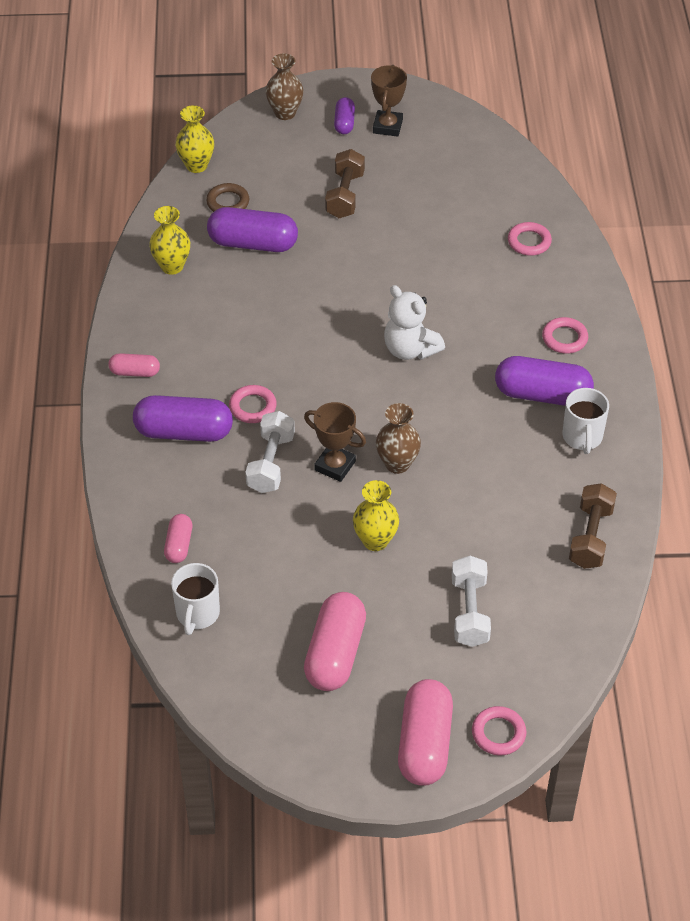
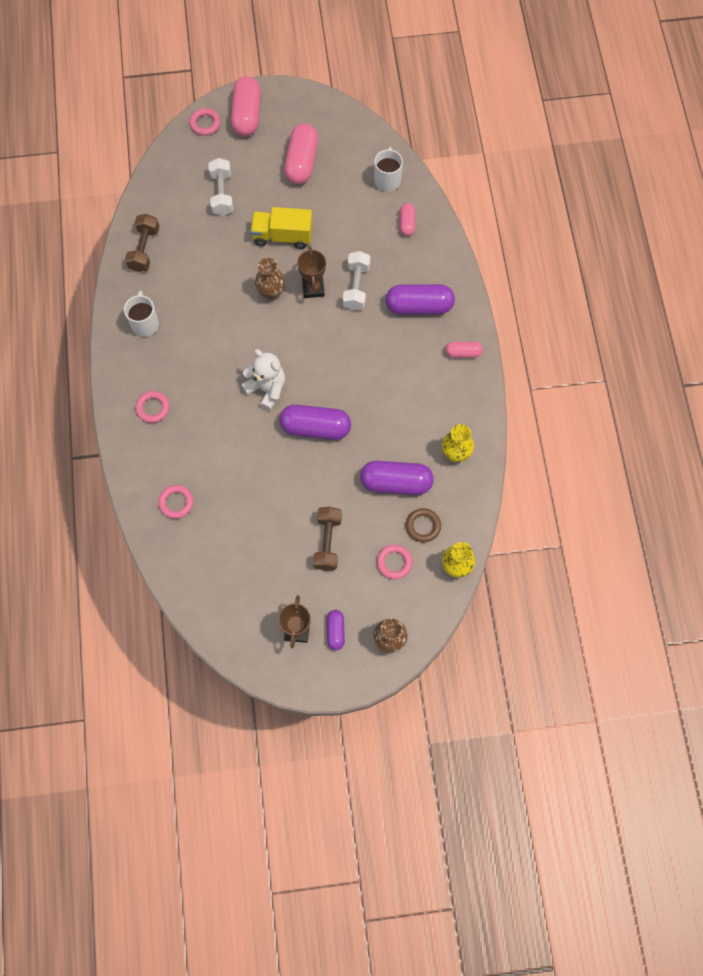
camera: 175 degrees right, 20 degrees up
pink ring [229,385,277,423] -> pink ring moved to [377,545,413,579]
brown trophy [304,402,366,482] -> brown trophy turned 60 degrees clockwise [297,246,326,298]
yellow vase [353,480,399,551] -> yellow truck [250,207,313,249]
purple capsule [495,356,594,406] -> purple capsule moved to [279,405,351,440]

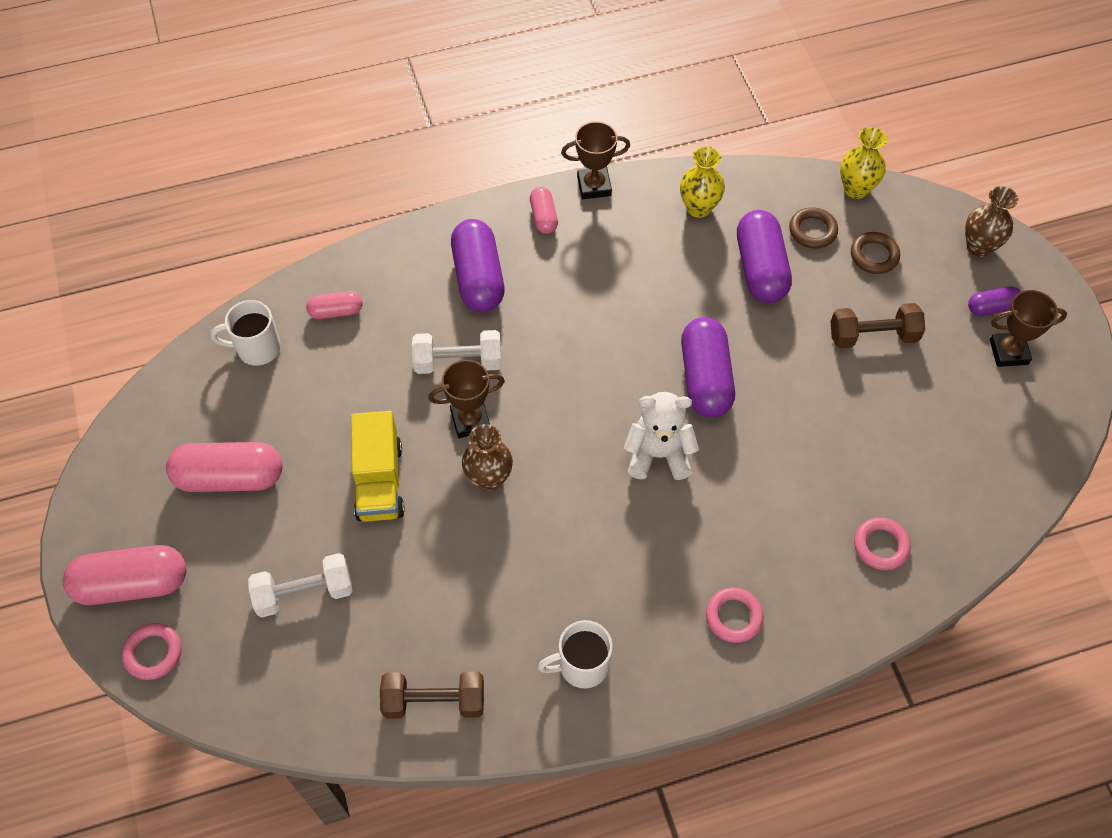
camera: 100 degrees left, 10 degrees down
white teddy bear [241,349,285,410] -> white teddy bear turned 60 degrees clockwise [624,392,699,480]
pink ring [377,545,413,579] -> brown ring [851,232,900,274]
none -> brown trophy [561,121,630,199]

